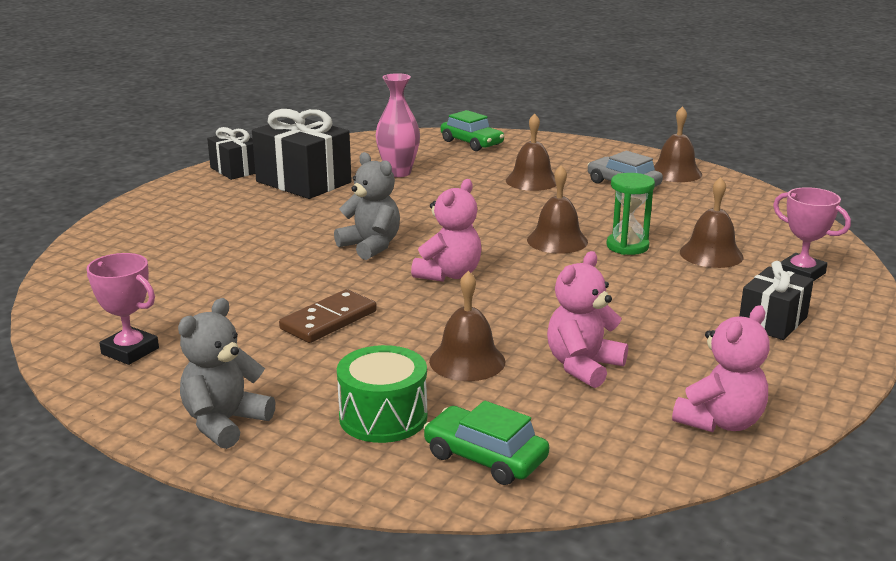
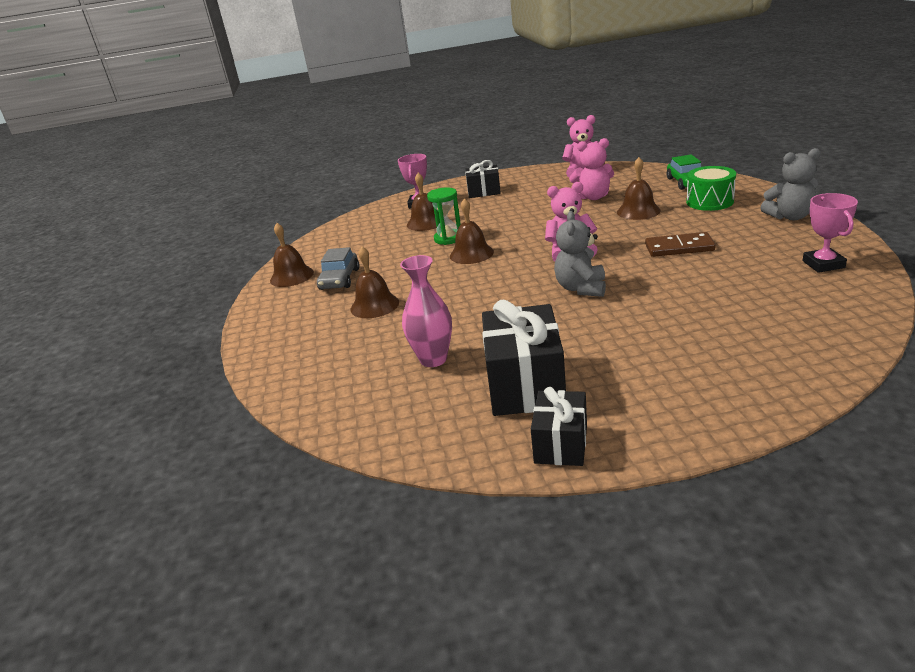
camera: 125 degrees left, 5 degrees up
green car [441,110,504,151] -> none

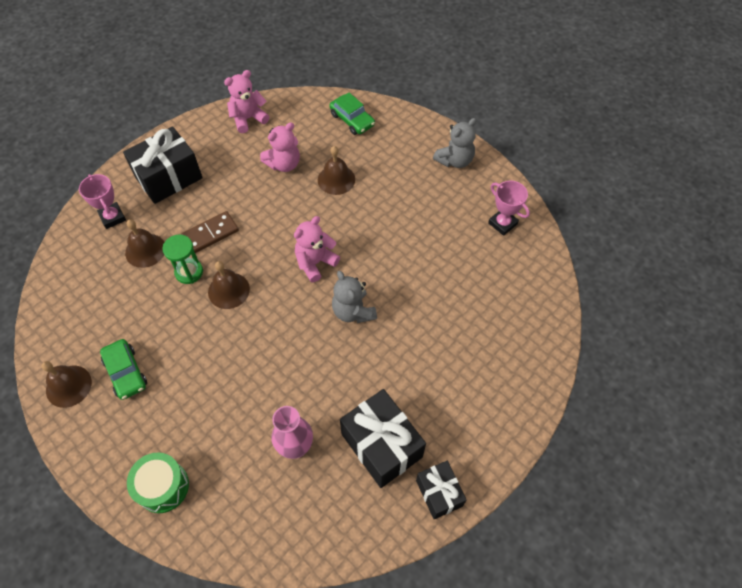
camera: 40 degrees left, 30 degrees up
grey car [317,247,359,290] -> green car [100,339,147,400]
brown bell [351,247,399,318] -> none
black gift [465,160,501,198] -> black gift [123,127,203,204], size x1.67
brown domino [645,232,716,257] -> brown domino moved to [181,211,239,253]
green drum [686,166,736,211] -> green drum moved to [127,452,189,513]

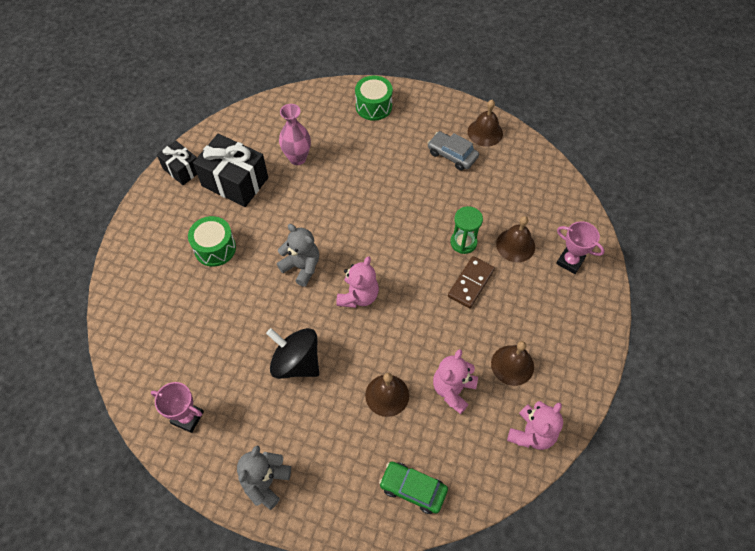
camera: 155 degrees right, 0 degrees up
green car [100,339,147,400] -> grey car [428,131,479,171]
black gift [123,127,203,204] -> none
brown bell [208,261,250,309] -> brown bell moved to [491,341,534,386]
none -> green drum [188,216,236,267]
none -> black spinning top [266,328,319,379]

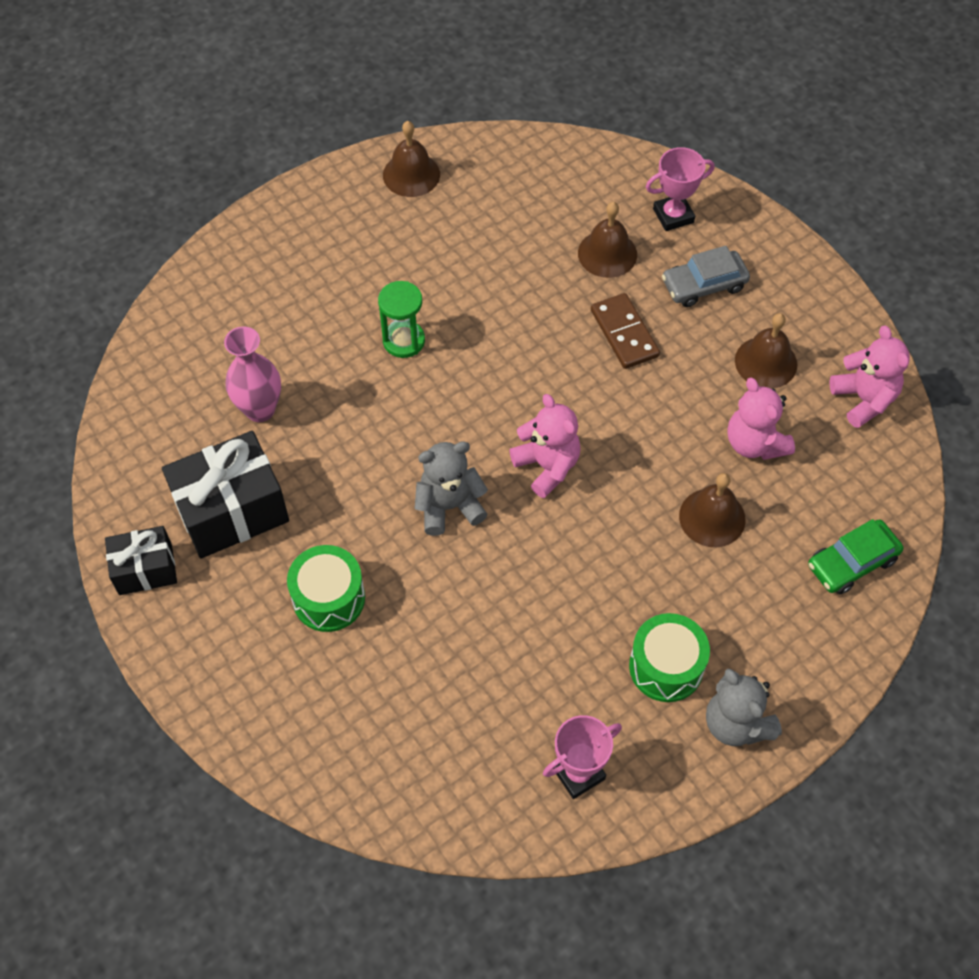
camera: 55 degrees left, 0 degrees up
black spinning top [266,328,319,379] -> none
green drum [355,75,393,121] -> green drum moved to [629,613,710,702]
grey car [428,131,479,171] -> grey car moved to [662,246,750,307]
green hourglass [450,206,483,254] -> green hourglass moved to [378,281,425,358]

